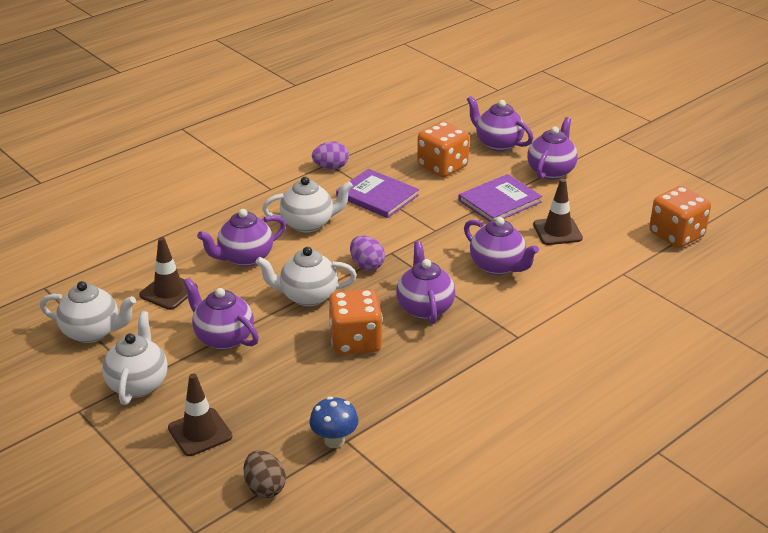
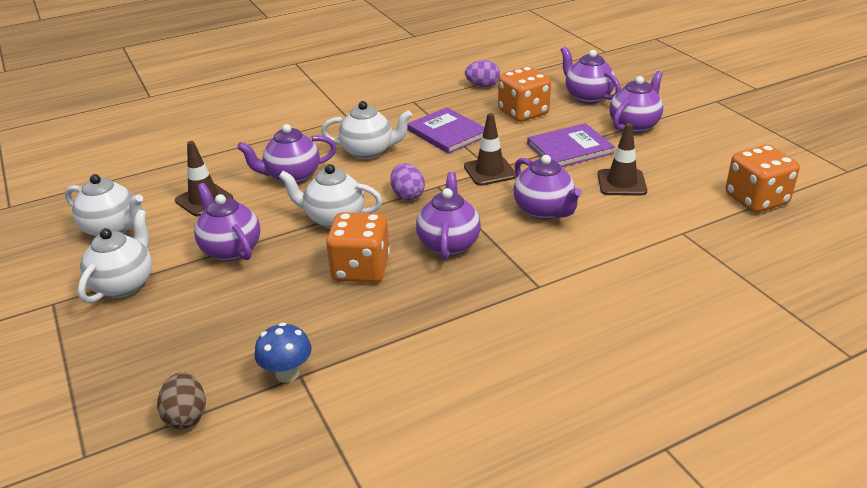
camera: 15 degrees right, 0 degrees up
brown traffic cone [168,374,232,456] -> brown traffic cone moved to [464,113,517,186]
purple egg [312,141,349,169] -> purple egg moved to [465,60,500,87]

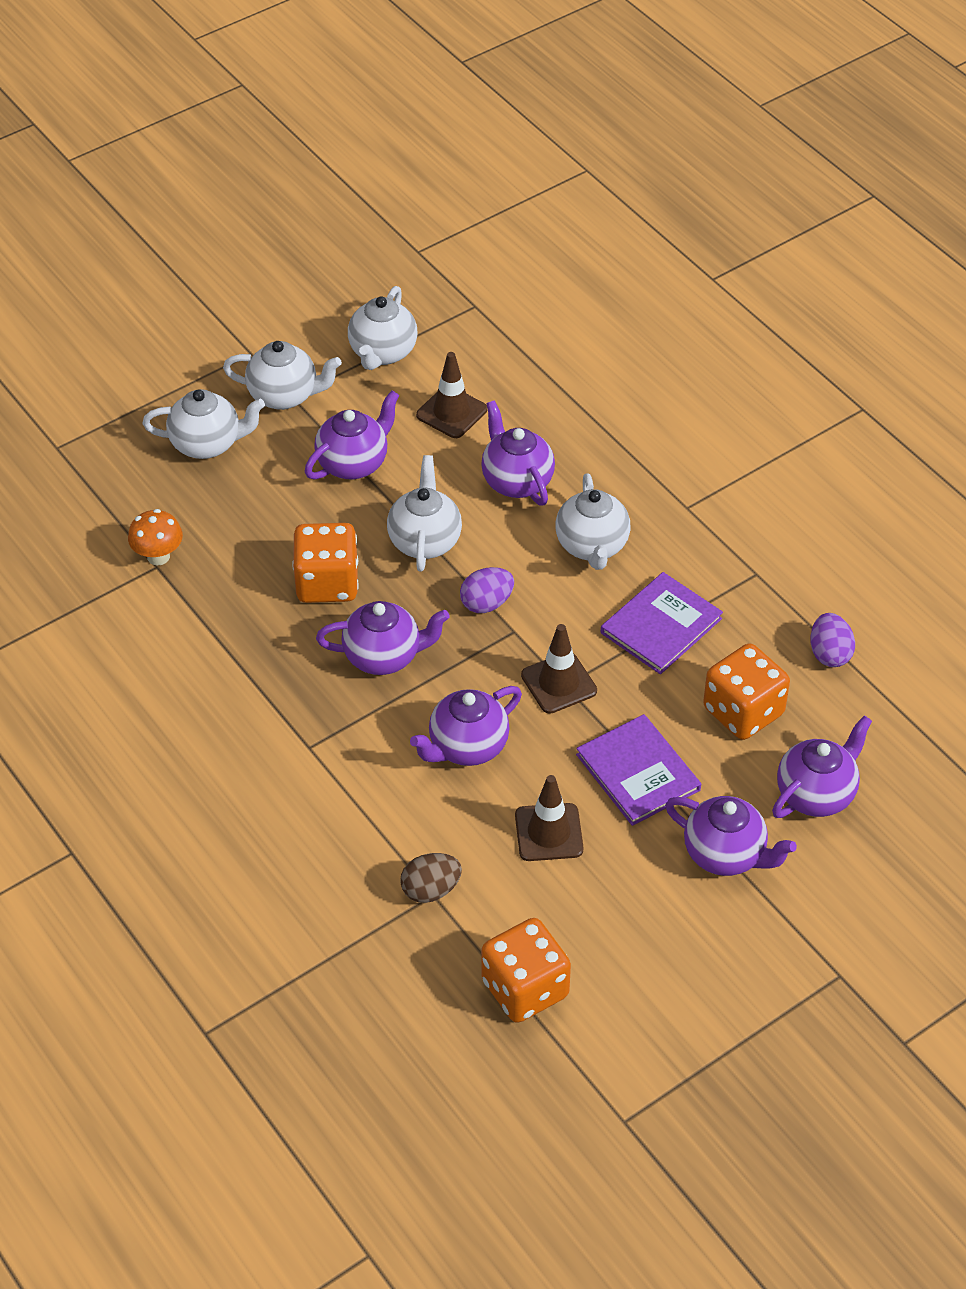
camera: 80 degrees right, 15 degrees up
brown egg [157,372,206,429] -> brown egg moved to [400,853,462,903]
blue mushroom [255,323,312,383] -> orange mushroom [128,509,183,565]
none -> white teapot [142,389,265,459]

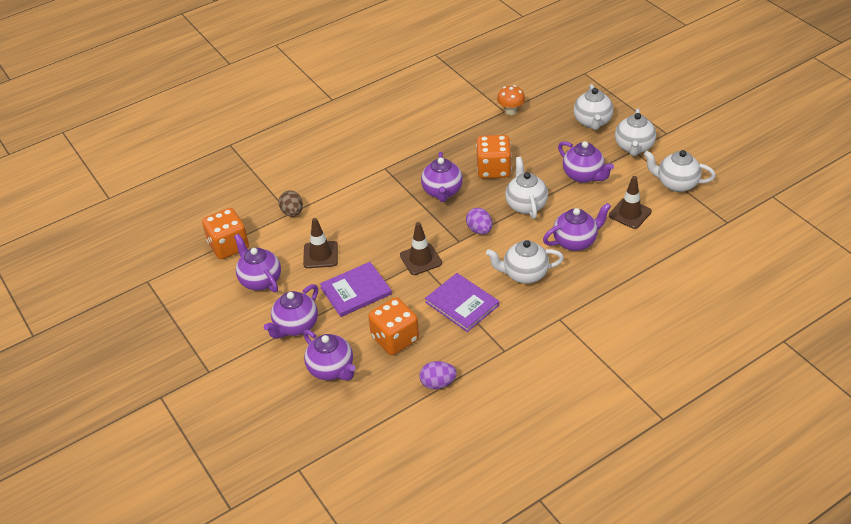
camera: 95 degrees right, 5 degrees down
white teapot [387,455,462,572] -> white teapot turned 105 degrees counterclockwise [505,157,548,219]
purple teapot [410,686,522,766] -> purple teapot moved to [234,234,281,293]

